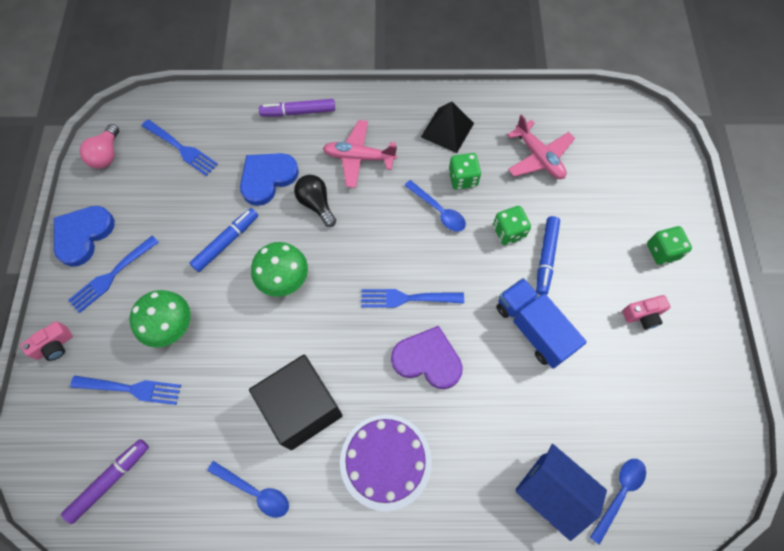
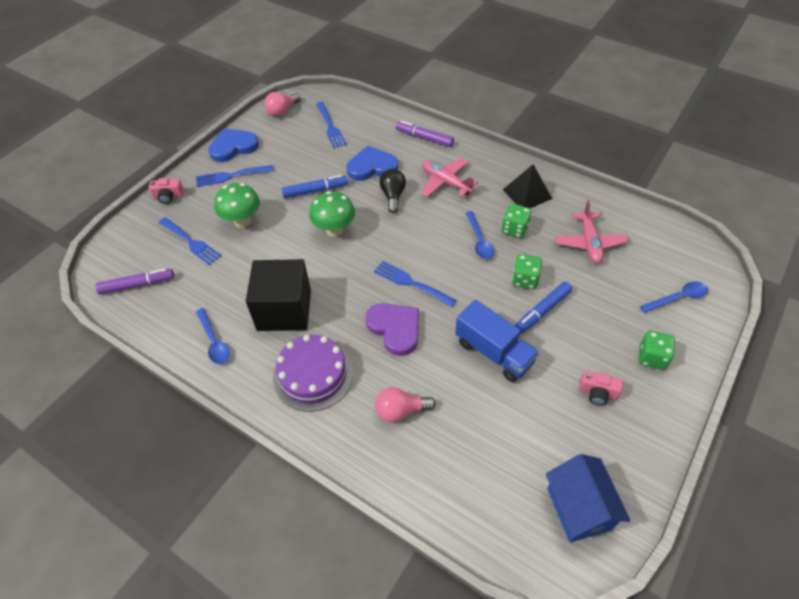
camera: 35 degrees right, 15 degrees down
blue truck [496,278,587,369] -> blue truck turned 135 degrees clockwise [455,300,539,382]
blue house [516,444,607,541] -> blue house moved to [546,454,631,542]
blue spoon [589,459,646,545] -> blue spoon moved to [640,282,708,313]
none -> pink light bulb [375,387,436,422]

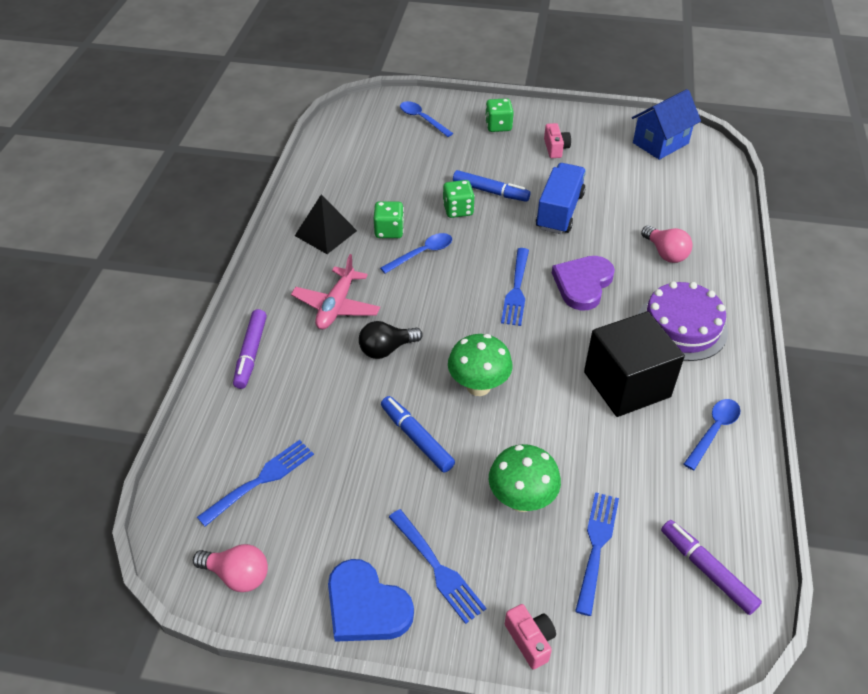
camera: 115 degrees left, 5 degrees down
blue heart [347,146,398,181] -> none
pink plane [555,200,629,263] -> none

